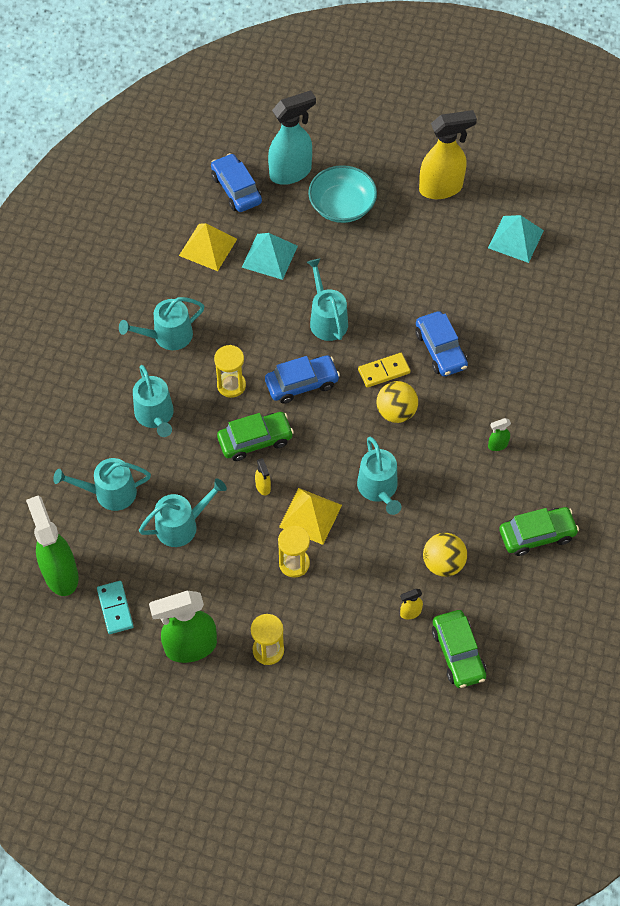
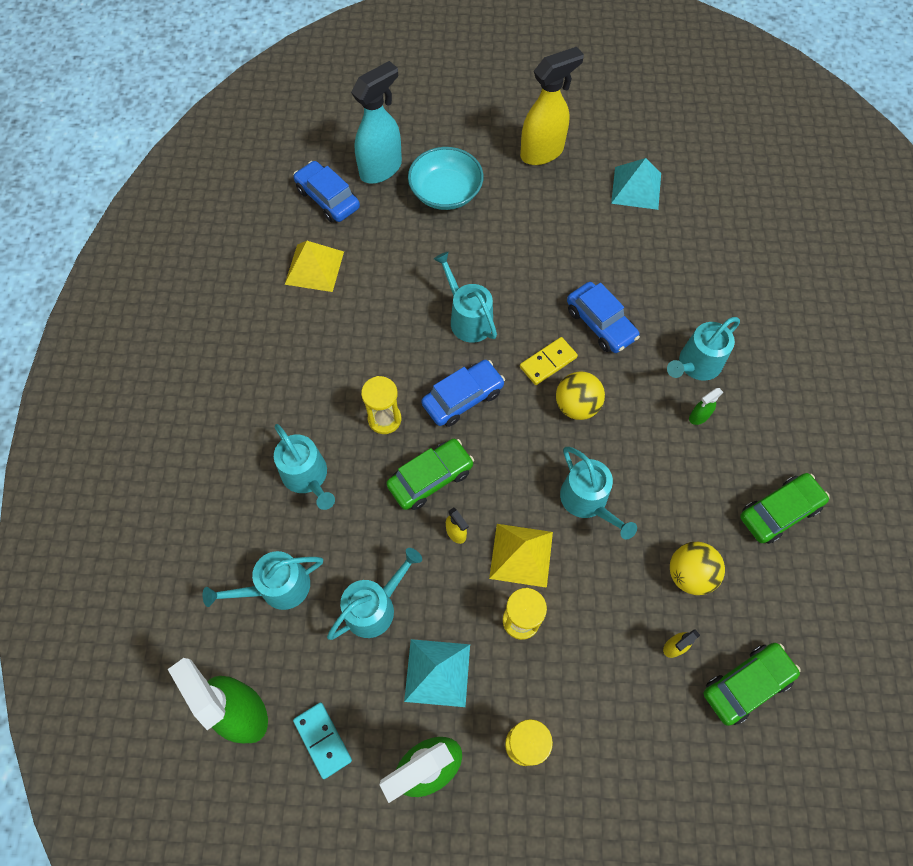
camera: 15 degrees left, 5 degrees up
turquoise watering can [119,297,204,350] -> turquoise watering can moved to [667,317,740,381]
turquoise pyramid [242,233,298,280] -> turquoise pyramid moved to [404,639,470,707]
green car [432,610,486,688] -> green car turned 90 degrees counterclockwise [703,643,801,726]

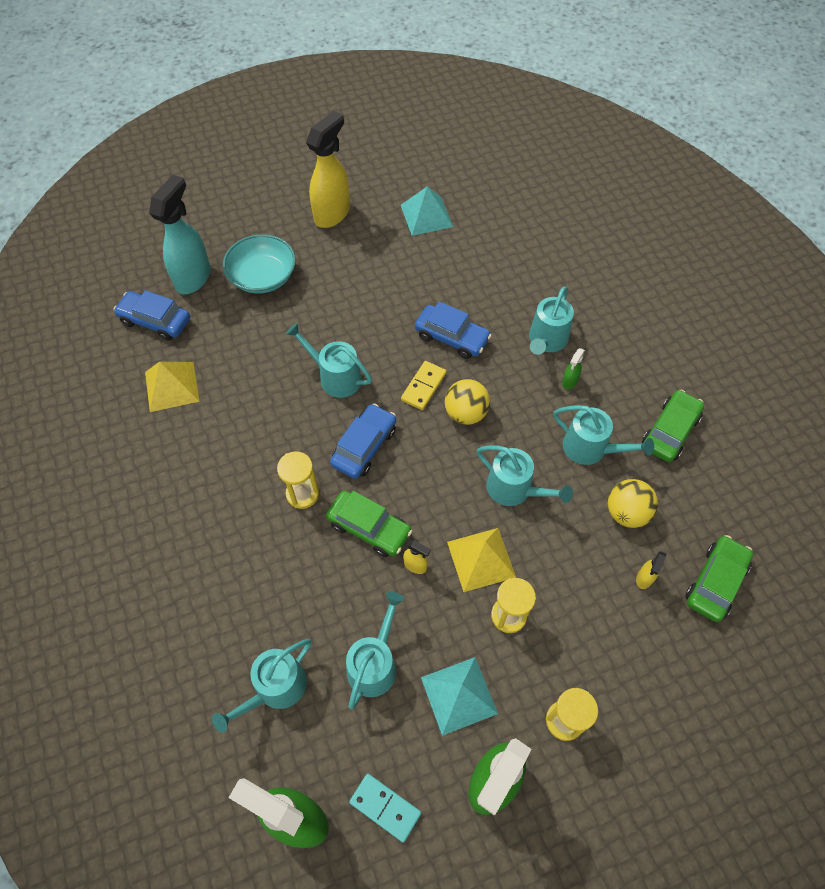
camera: 25 degrees left, 5 degrees down
turquoise watering can [274,424,335,510] -> turquoise watering can moved to [553,405,654,465]
green car [386,439,474,510] -> green car turned 90 degrees clockwise [326,490,412,557]

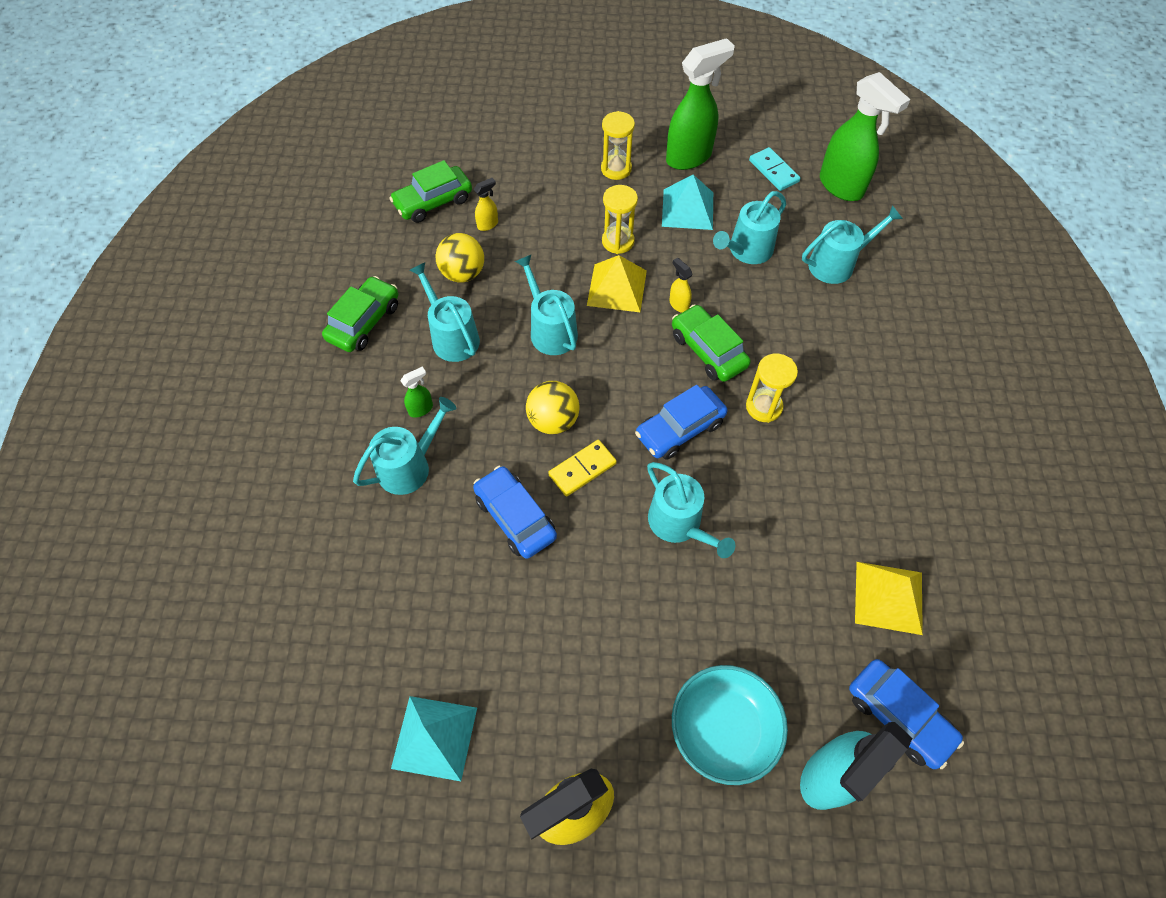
camera: 155 degrees left, 0 degrees up
green car [642,389,704,462] -> green car turned 150 degrees clockwise [322,276,398,352]

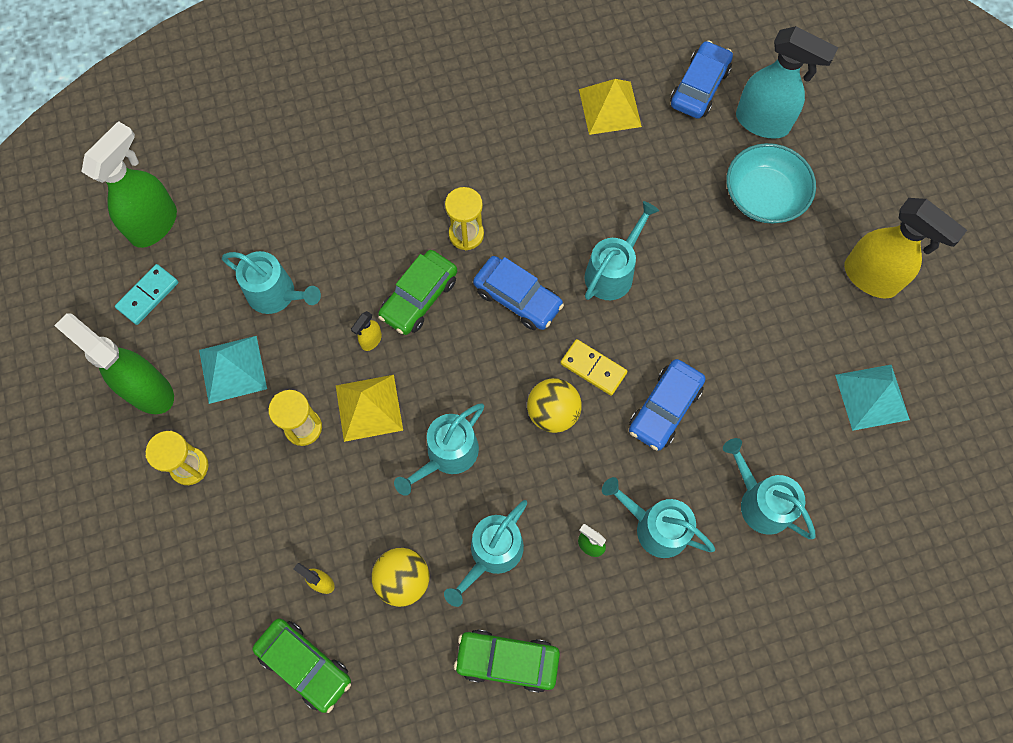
camera: 110 degrees left, 10 degrees up
turquoise watering can [802,205,903,284] -> turquoise watering can moved to [723,438,816,539]

